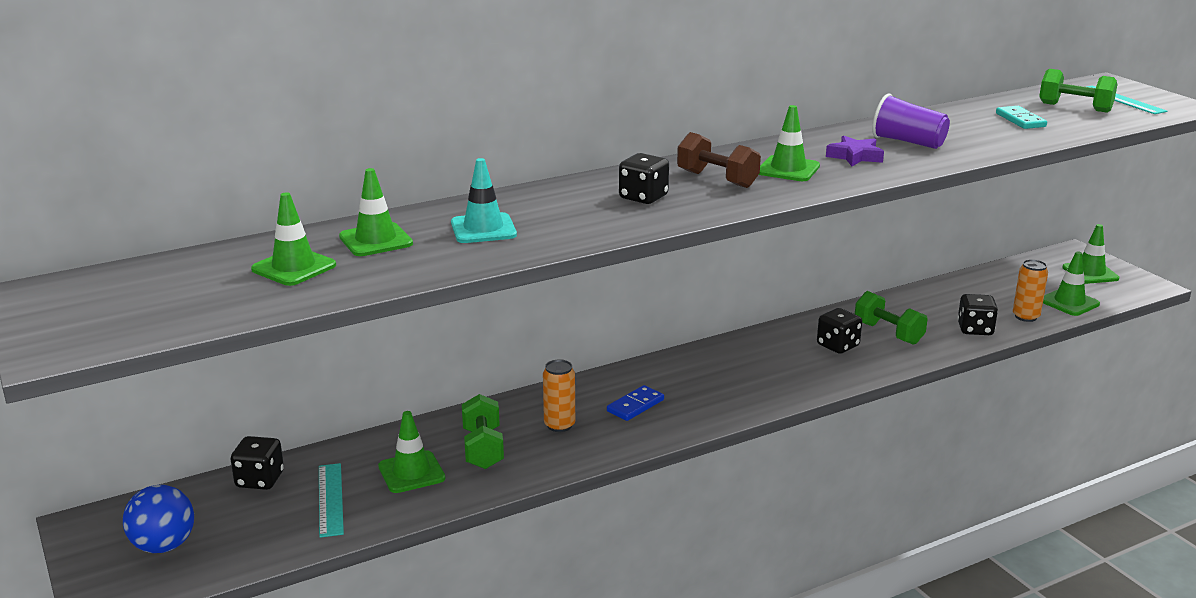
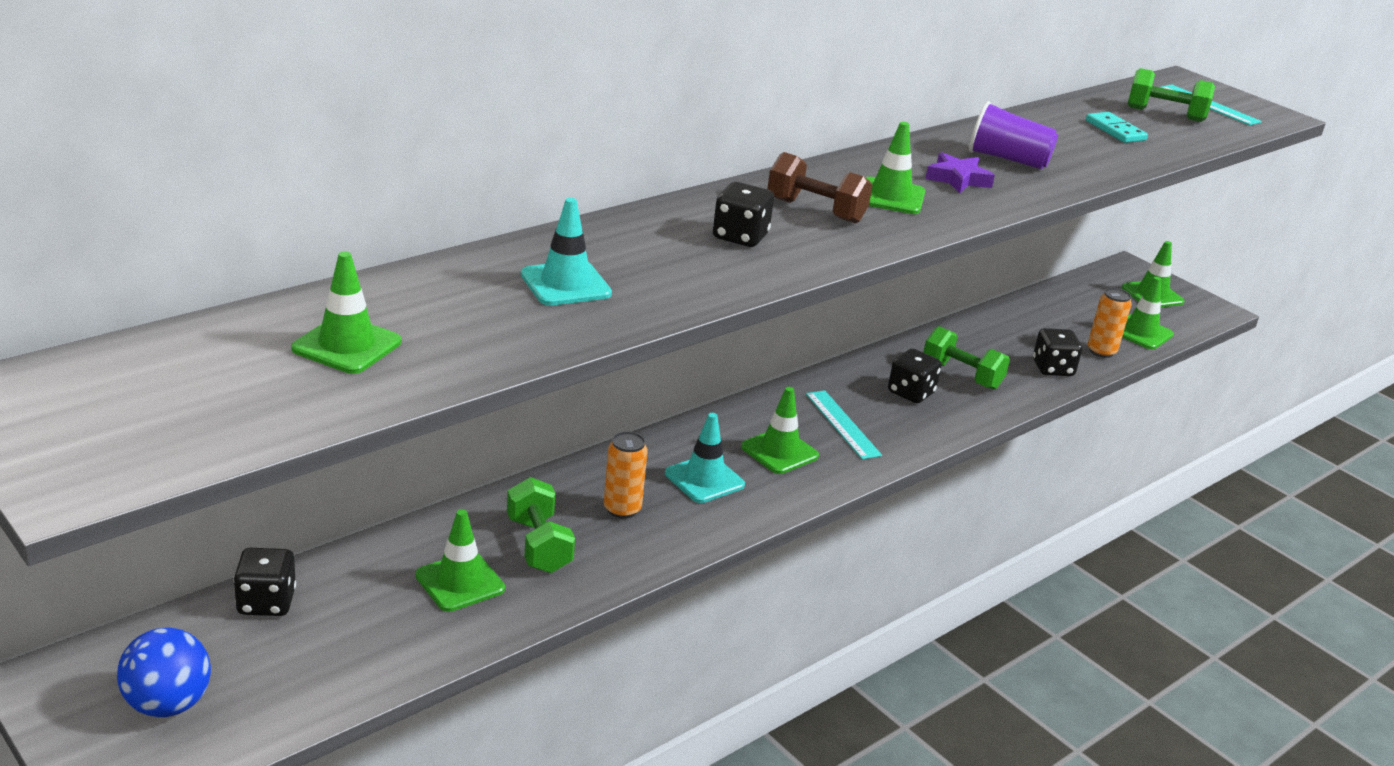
camera: 15 degrees left, 5 degrees up
turquoise ruler [319,463,344,538] -> turquoise ruler moved to [806,390,882,460]
green traffic cone [339,168,413,256] -> green traffic cone moved to [741,387,819,474]
blue domino [607,385,664,421] -> turquoise traffic cone [665,413,745,503]

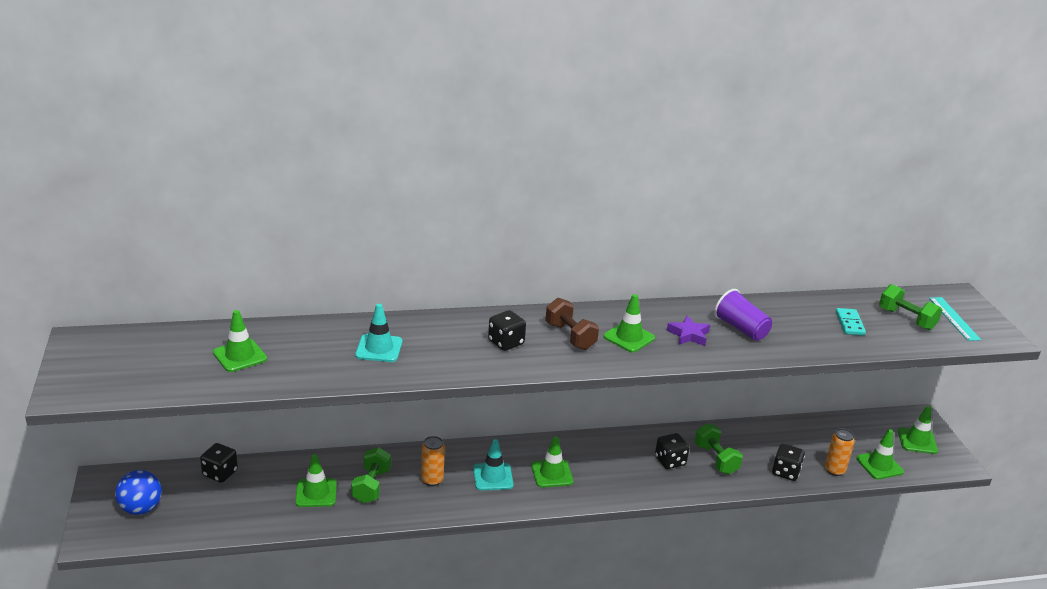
camera: 30 degrees right, 0 degrees up
turquoise ruler [806,390,882,460] -> none

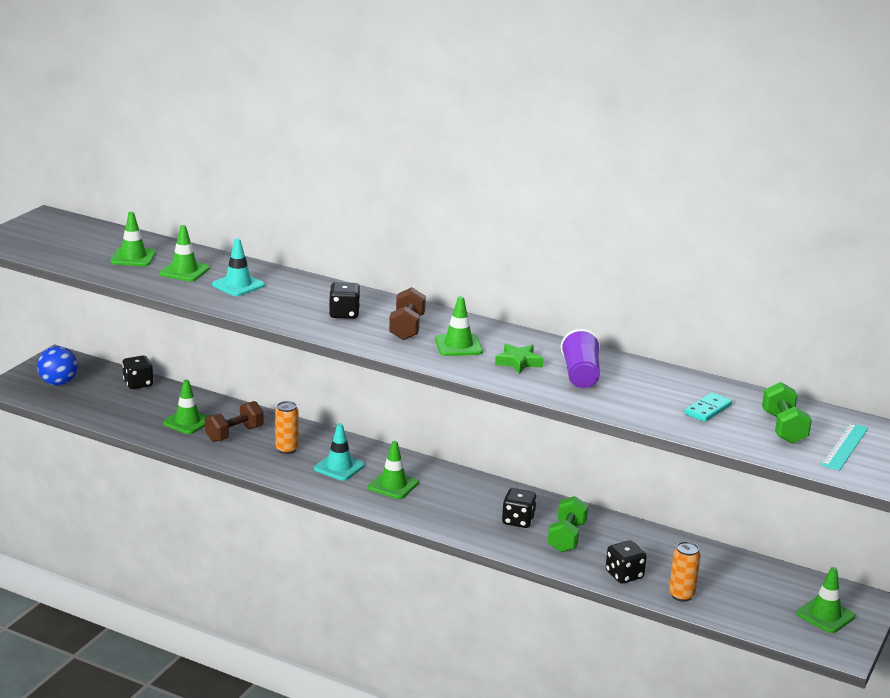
camera: 40 degrees right, 5 degrees down
green dumbbell [351,447,391,503] -> brown dumbbell [205,401,264,442]
purple star [667,316,710,346] -> green star [495,344,544,374]
green traffic cone [856,429,904,479] -> green traffic cone moved to [159,225,210,281]

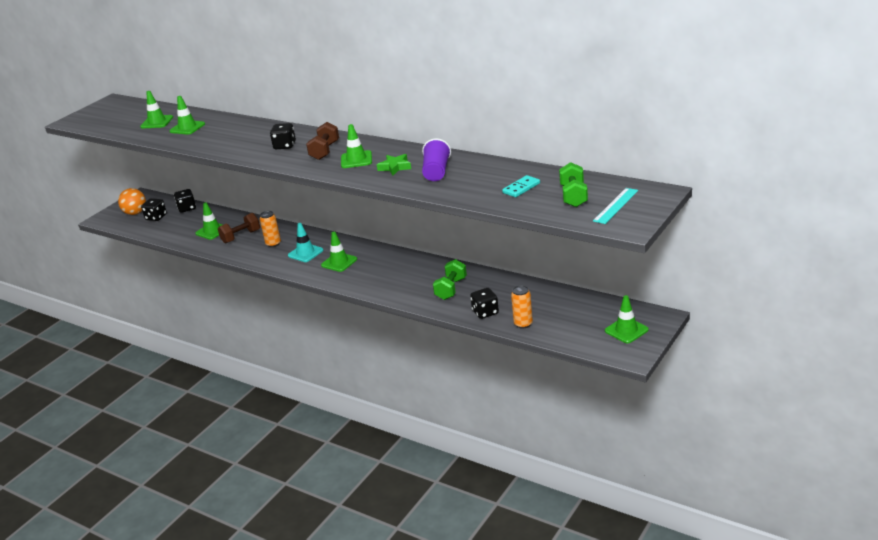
camera: 10 degrees right, 5 degrees up
blue ball [37,346,78,386] -> orange ball [118,188,146,215]
turquoise traffic cone [212,238,265,296] -> none
black dice [502,488,537,528] -> black dice moved to [141,198,167,221]

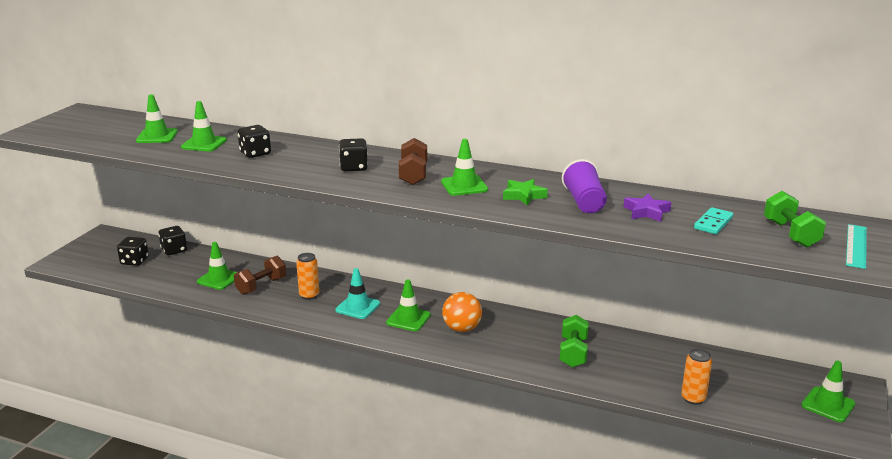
camera: 15 degrees left, 5 degrees down
orange ball [118,188,146,215] -> orange ball moved to [442,292,482,332]
black dice [470,288,499,319] -> black dice moved to [238,125,271,158]
none -> purple star [624,194,671,222]

